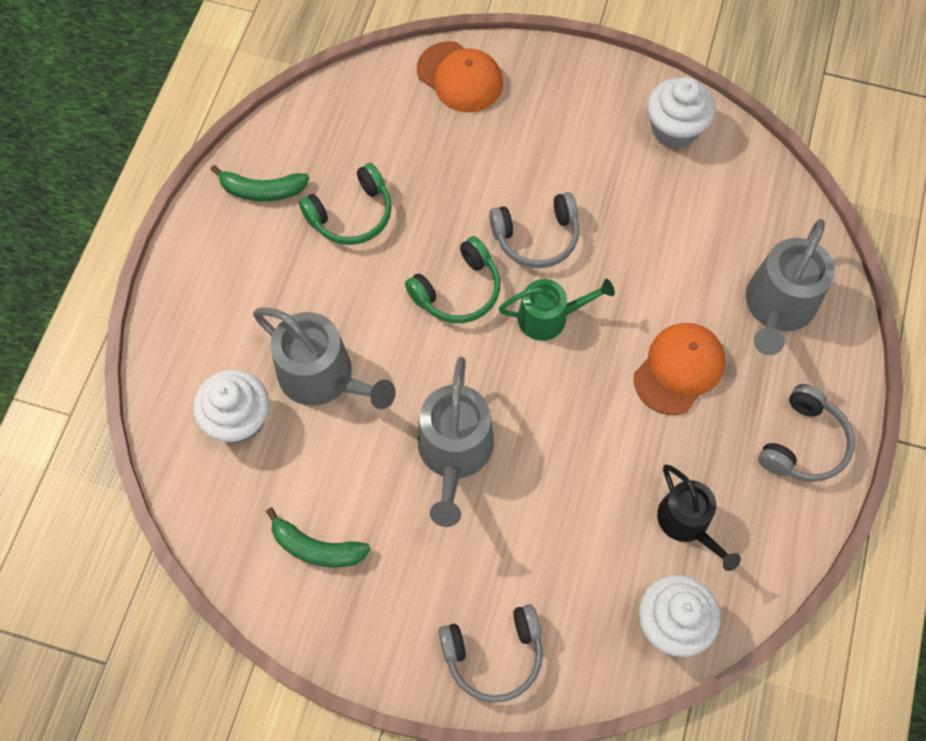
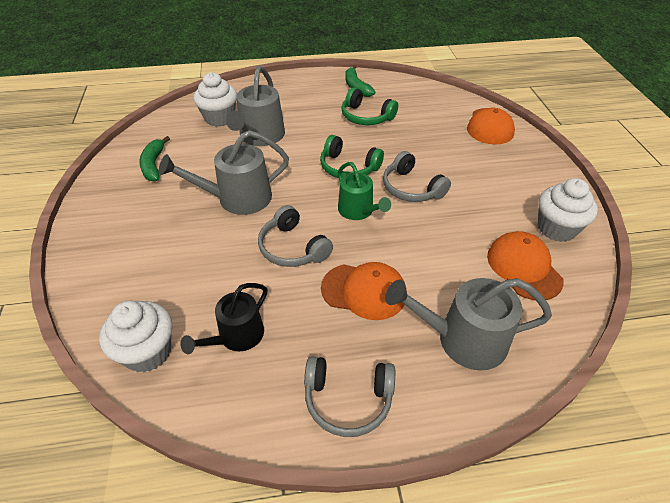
camera: 65 degrees right, 20 degrees down
grey headphones [438,604,543,703] -> grey headphones moved to [258,205,333,267]
none -> orange cap [487,231,564,300]

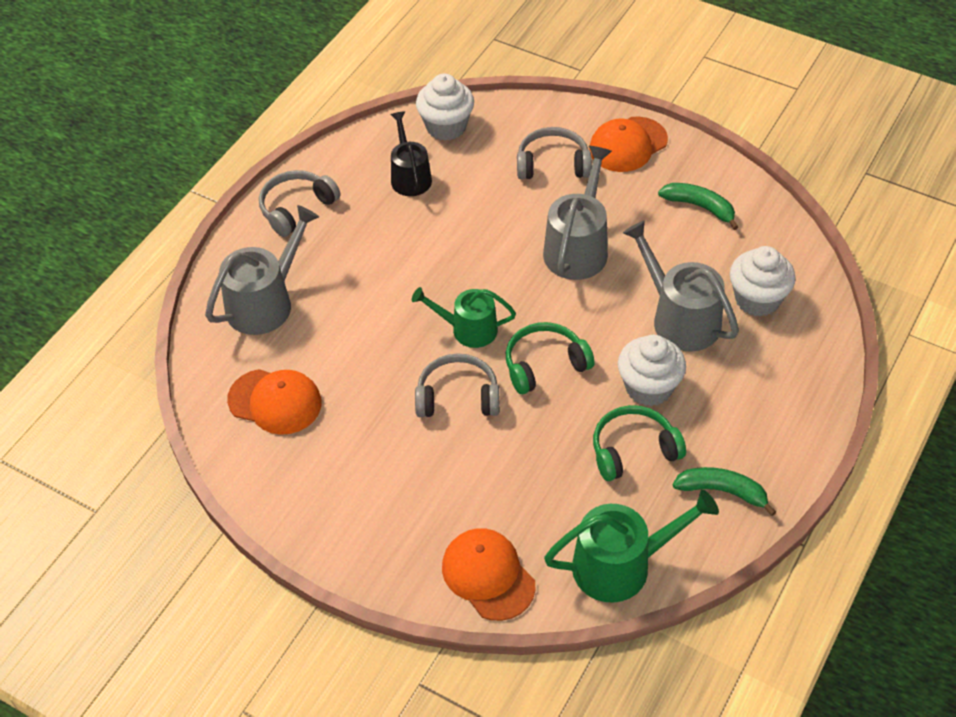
camera: 130 degrees right, 5 degrees up
grey headphones [258,205,333,267] -> grey headphones moved to [517,127,592,179]
orange cap [321,262,407,320] -> orange cap moved to [589,117,668,172]
white cupcake [538,178,598,242] -> white cupcake moved to [618,335,686,406]
none -> green watering can [544,490,719,603]

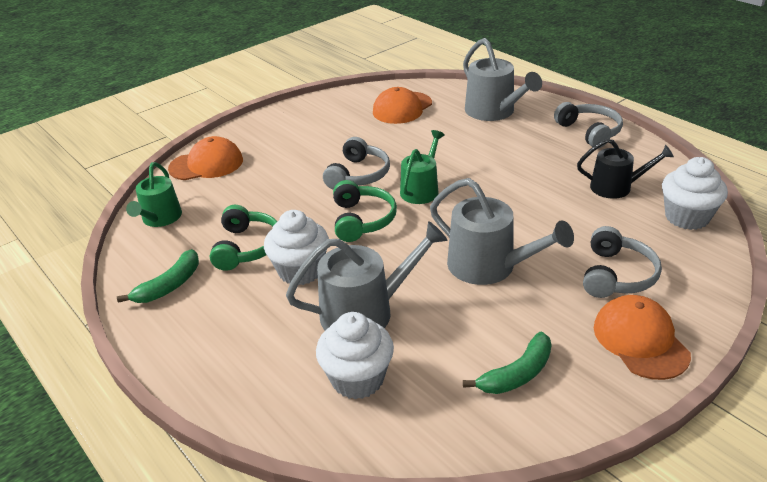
camera: 110 degrees right, 15 degrees down
green watering can [544,490,719,603] -> green watering can [126,162,182,227], size x0.67

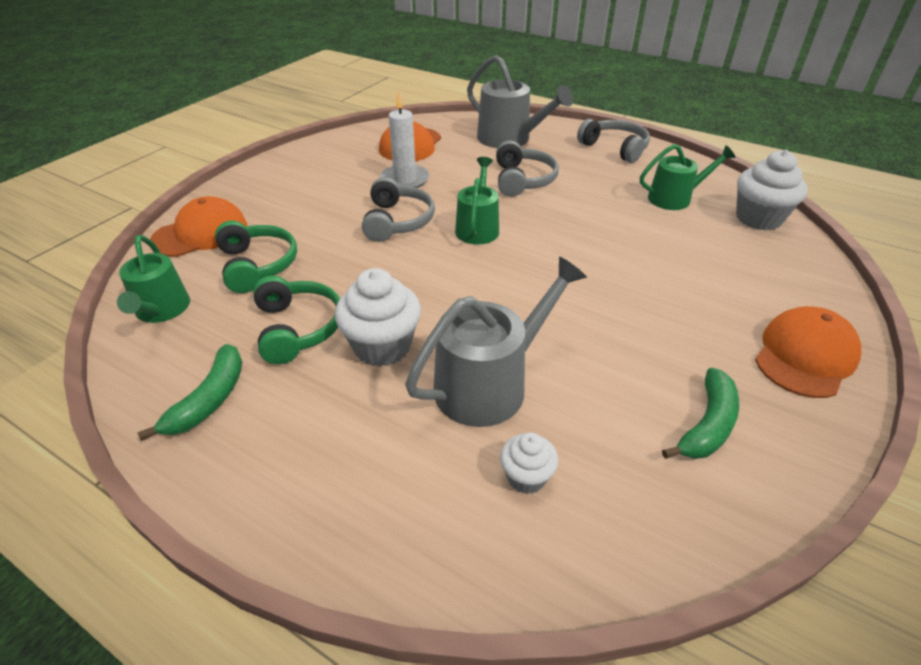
camera: 20 degrees left, 5 degrees up
white cupcake [316,312,394,399] -> white cupcake [500,432,558,494], size x0.56
green headphones [333,180,397,242] -> green headphones moved to [215,221,297,293]
grey watering can [430,178,574,285] -> none
black watering can [577,139,674,199] -> green watering can [640,144,735,210]
grey headphones [583,226,662,298] -> grey headphones moved to [496,141,559,197]
orange cap [594,295,691,380] -> orange cap turned 75 degrees clockwise [755,306,861,398]
none -> white candle [380,91,429,188]

